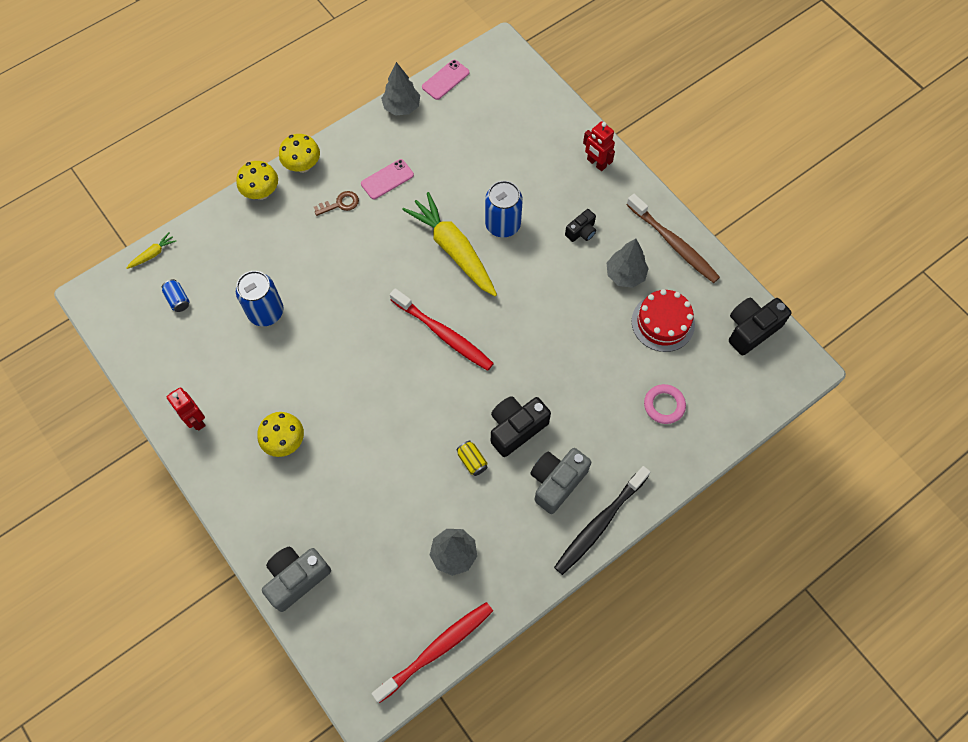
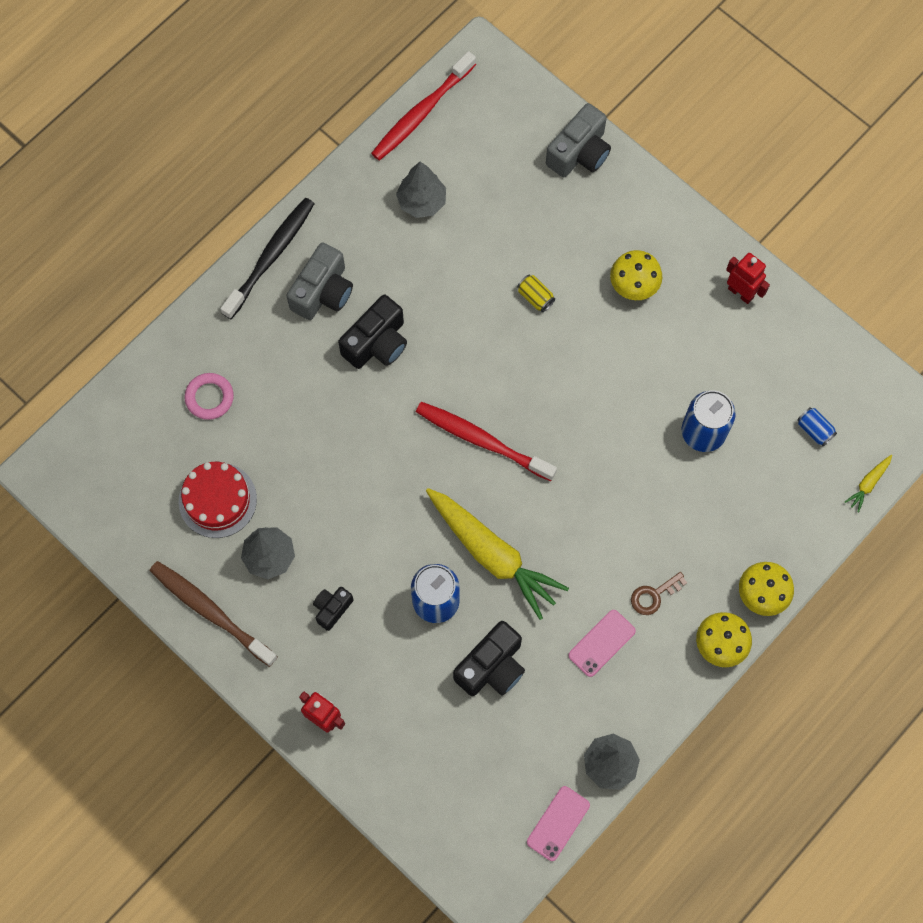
camera: 170 degrees right, 5 degrees up
yellow can [457,440,488,476] -> yellow can moved to [517,275,555,312]
black camera [729,298,792,355] -> black camera moved to [453,621,525,696]

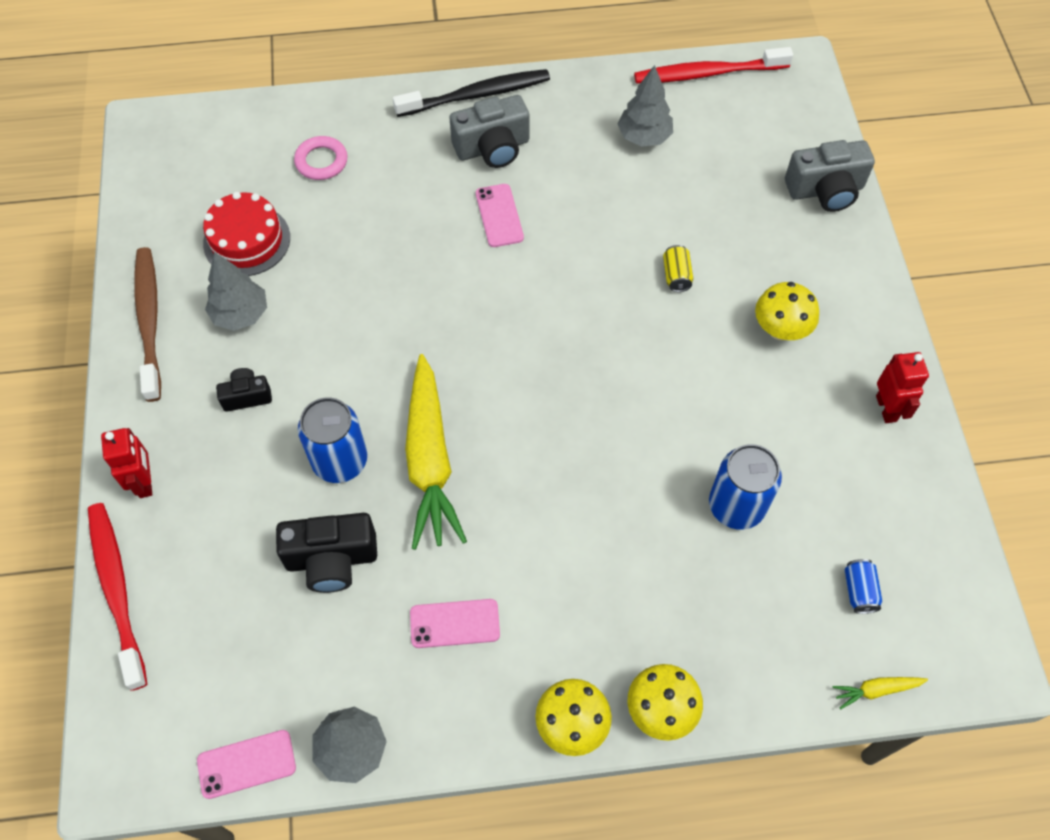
camera: 40 degrees right, 10 degrees down
black camera [338,295,407,369] -> pink phone [476,184,524,247]
red toothbrush [416,402,557,481] -> red toothbrush moved to [88,503,147,691]
brown key [631,572,687,615] -> none

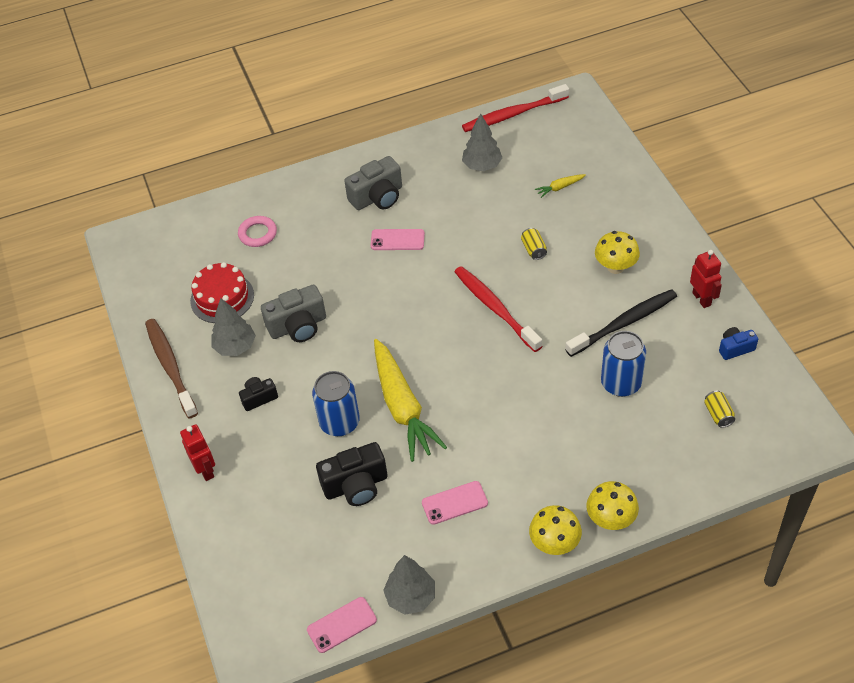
camera: 10 degrees left, 10 degrees down
red toothbrush [88,503,147,691] -> red toothbrush moved to [454,266,542,352]
black toothbrush [393,69,550,117] -> black toothbrush moved to [565,289,677,357]
pink phone [476,184,524,247] -> pink phone turned 60 degrees counterclockwise [371,229,425,250]
grey camera [785,140,875,212] -> grey camera moved to [261,285,326,342]
yellow carrot [833,677,928,710] -> yellow carrot moved to [535,174,586,198]
blue can [844,559,882,614] -> yellow can [704,391,735,428]
none -> blue camera [719,327,758,360]

